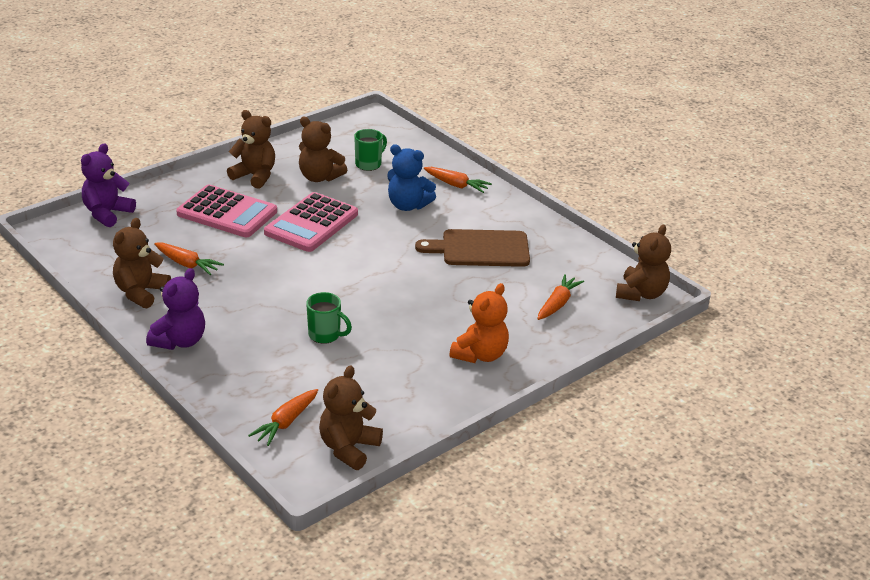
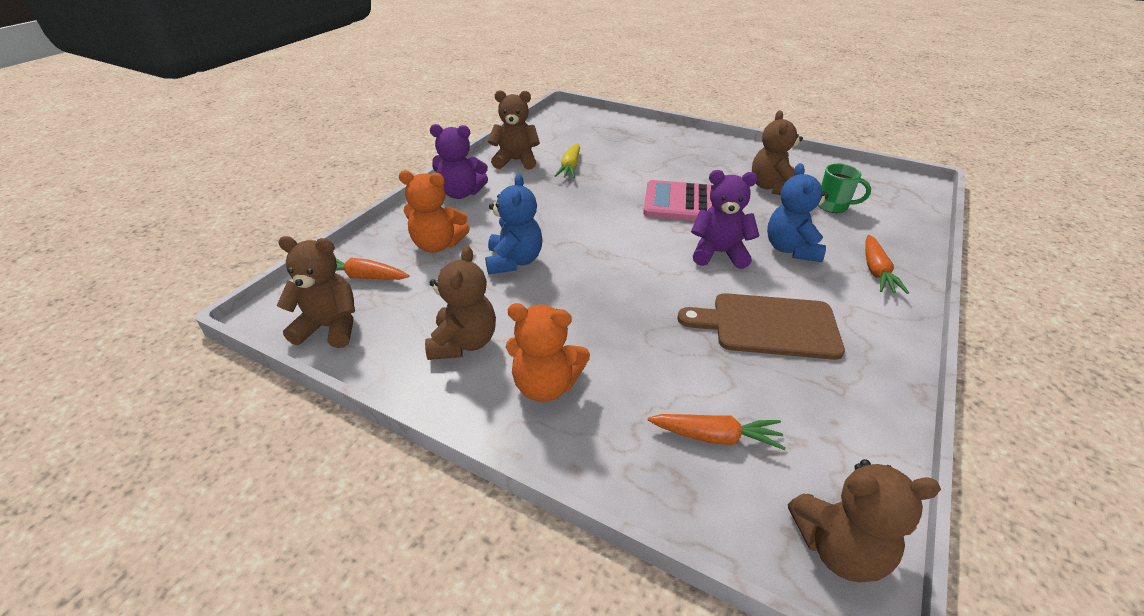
camera: 70 degrees right, 5 degrees up
purple teddy bear [81,143,136,227] -> purple teddy bear moved to [691,170,759,269]
orange carrot [154,242,224,275] -> yellow carrot [555,143,580,178]
pink calculator [176,185,277,237] -> none
brown teddy bear [227,110,275,189] -> brown teddy bear moved to [425,246,496,360]
green mug [306,292,352,344] -> blue teddy bear [485,174,543,274]
brown cutting board [415,229,530,267] -> brown cutting board turned 60 degrees counterclockwise [677,293,845,360]
none -> orange teddy bear [399,170,470,253]

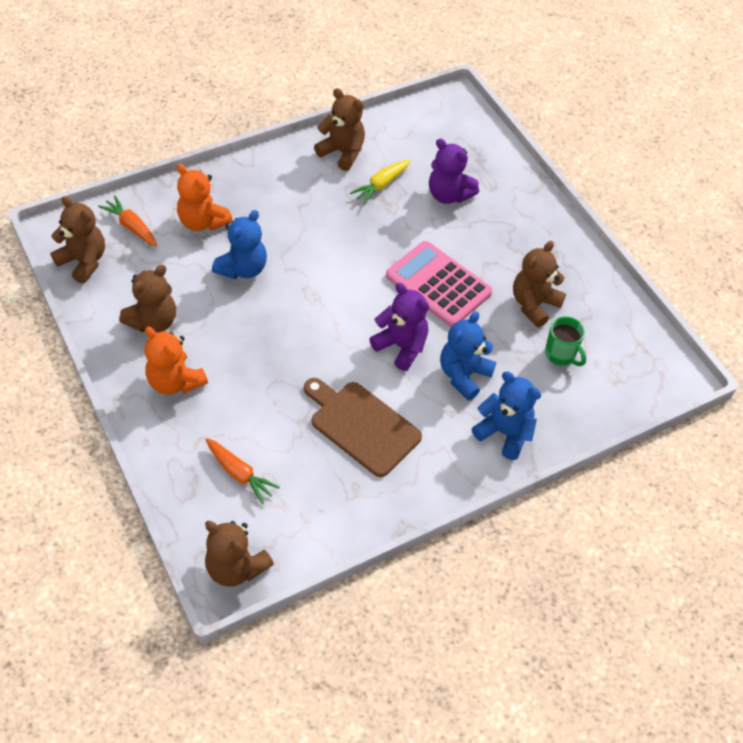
camera: 30 degrees right, 15 degrees up
purple teddy bear [430,124,488,199] -> purple teddy bear moved to [429,138,479,204]
orange carrot [865,235,909,294] -> blue teddy bear [472,371,541,460]

